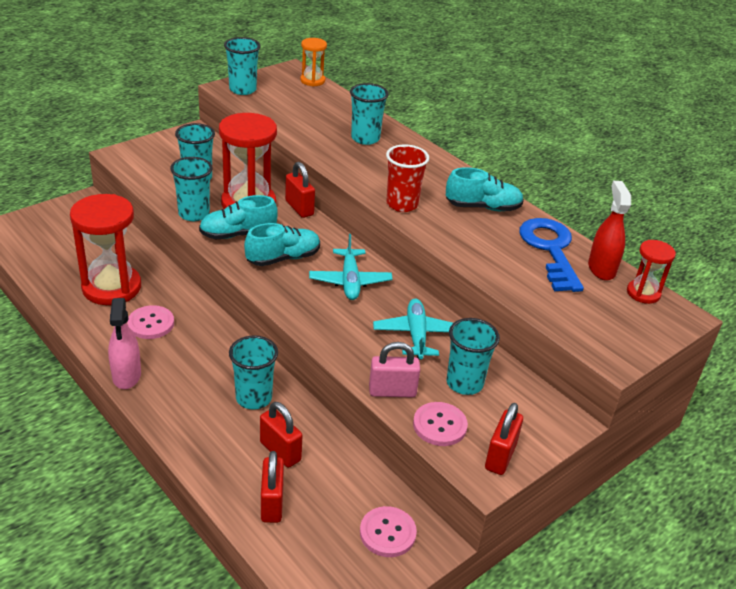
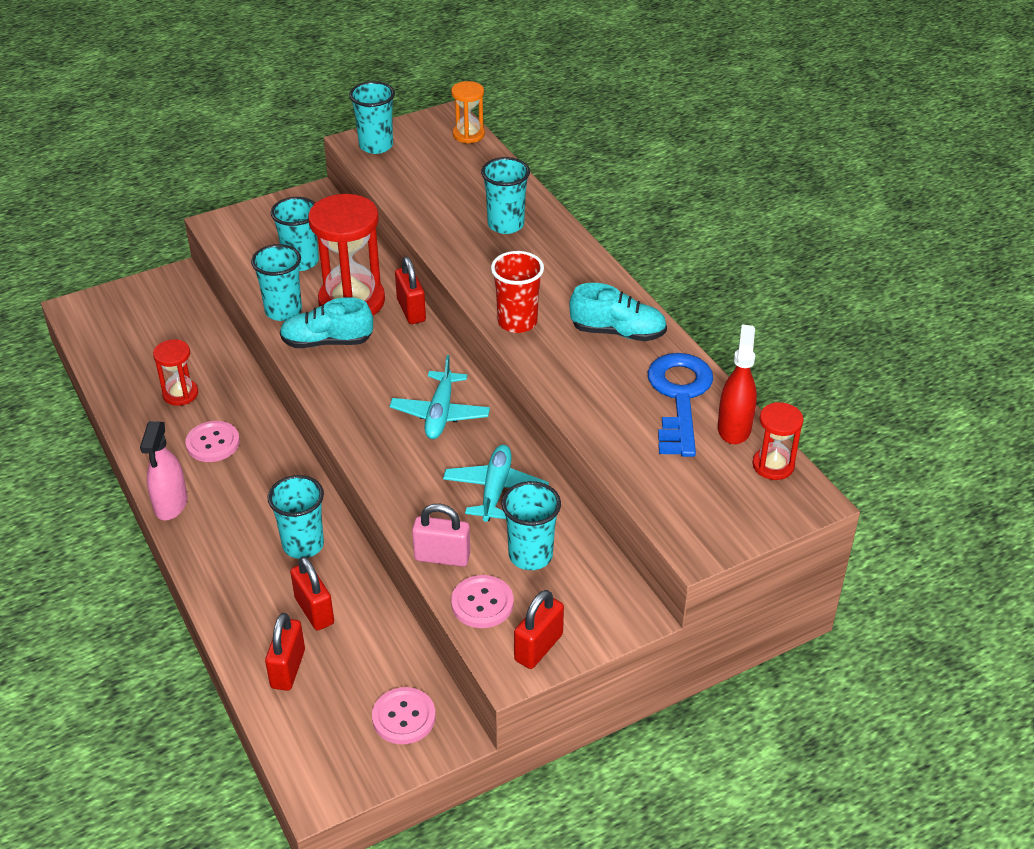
camera: 15 degrees right, 5 degrees up
red hourglass [70,194,141,305] -> red hourglass [153,339,198,406], size x0.52
turquoise shoe [244,223,320,266] -> none

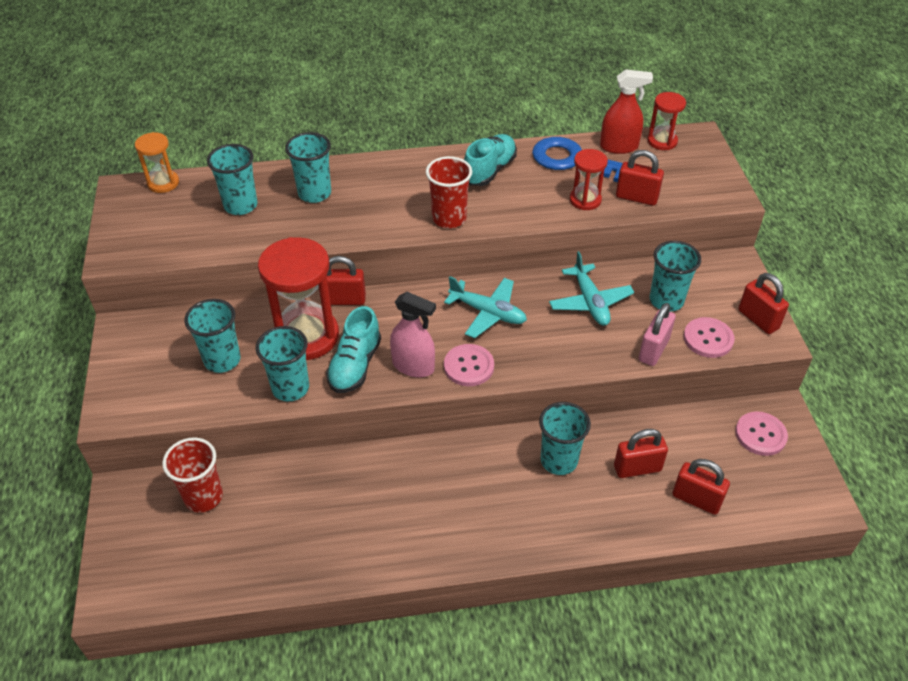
camera: 70 degrees left, 5 degrees up
pink spray bottle [140,421,187,520] -> pink spray bottle moved to [390,292,436,377]
red hourglass [153,339,198,406] -> red hourglass moved to [570,149,608,210]
pink button [185,421,240,462] -> pink button moved to [444,344,494,386]
turquoise cup [349,81,395,154] -> turquoise cup moved to [207,144,258,215]
turquoise plane [443,445,549,522] -> turquoise plane turned 135 degrees counterclockwise [549,251,634,326]
red spray bottle [718,324,757,444] -> red spray bottle turned 150 degrees clockwise [600,69,653,154]
none -> red cup [162,437,223,512]
none -> red padlock [616,150,664,206]

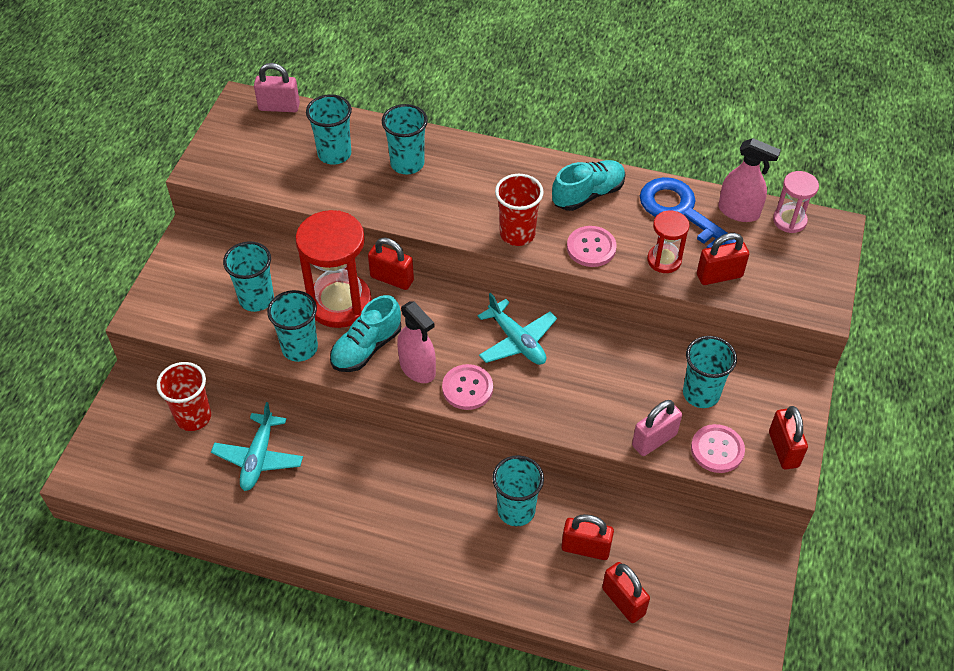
camera: 25 degrees right, 5 degrees up
orange hourglass [135,132,179,193] -> pink padlock [254,63,300,112]
turquoise plane [549,251,634,326] -> turquoise plane moved to [211,402,303,491]
red spray bottle [600,69,653,154] -> pink spray bottle [718,138,781,222]
red padlock [616,150,664,206] -> red padlock turned 60 degrees counterclockwise [697,233,749,285]
red hourglass [647,92,686,150] -> pink hourglass [773,171,819,233]
pink button [735,412,788,456] -> pink button moved to [567,226,616,267]

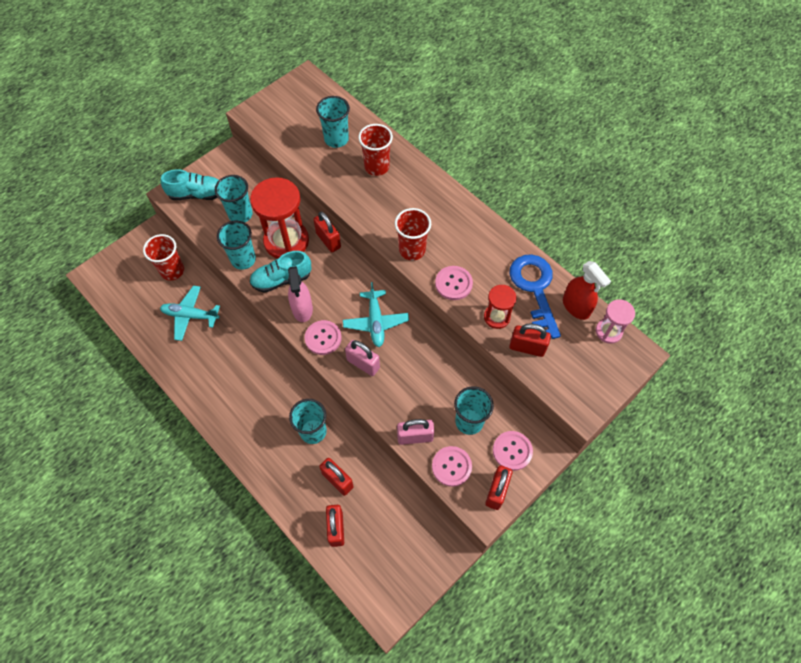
camera: 30 degrees right, 10 degrees up
turquoise plane [211,402,303,491] -> turquoise plane turned 60 degrees clockwise [160,285,220,341]
pink padlock [254,63,300,112] -> pink padlock moved to [345,340,380,376]
turquoise cup [382,104,428,175] -> red cup [358,124,393,176]
turquoise shoe [552,160,626,211] -> turquoise shoe moved to [161,169,219,200]
pink spray bottle [718,138,781,222] -> red spray bottle [563,261,611,320]
none -> pink button [493,431,533,471]

